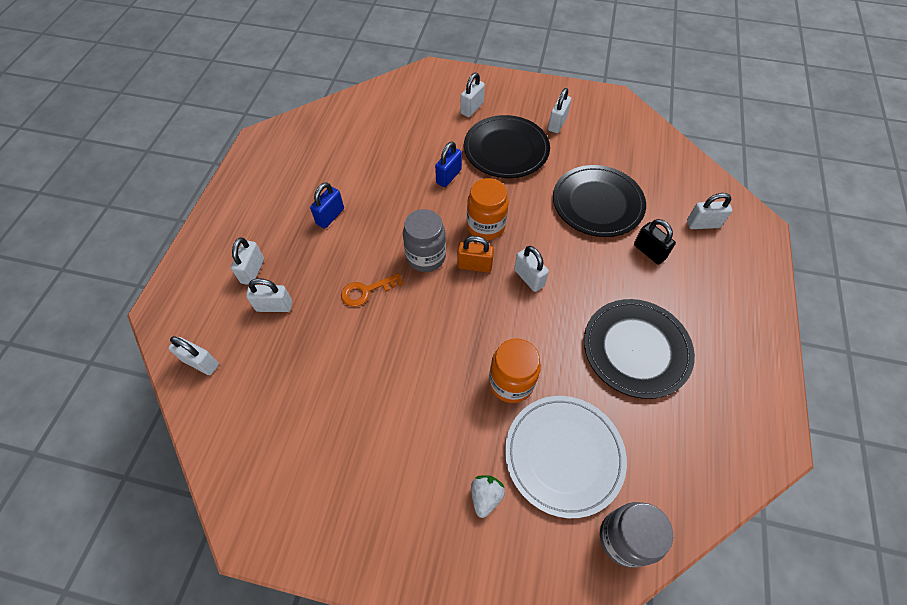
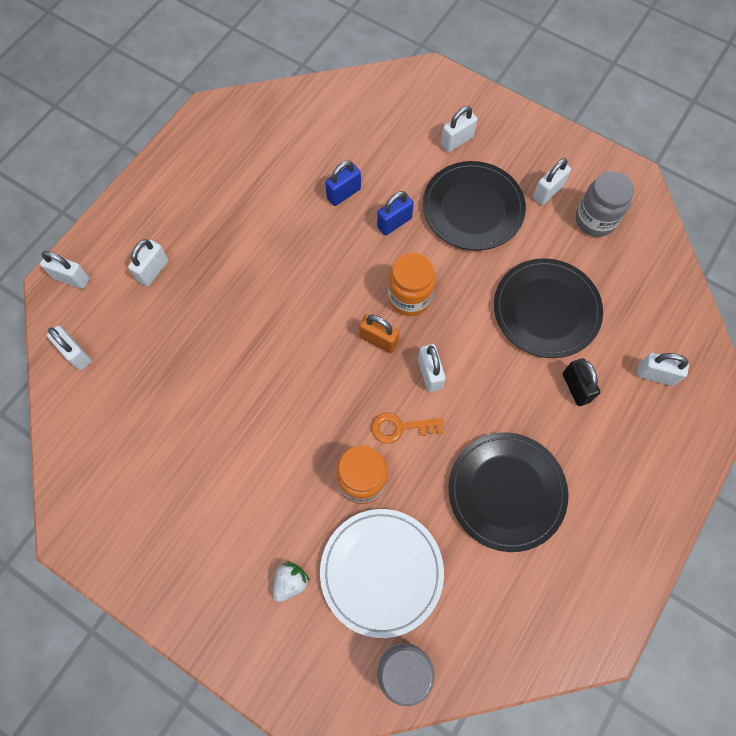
camera: 20 degrees right, 10 degrees up
white padlock [246,278,292,312] -> white padlock moved to [40,251,90,289]
blue padlock [310,182,344,229] -> blue padlock moved to [325,161,361,206]
orange key [341,273,404,307] -> orange key moved to [371,413,443,444]
grey jar [403,209,446,272] -> grey jar moved to [576,171,634,237]

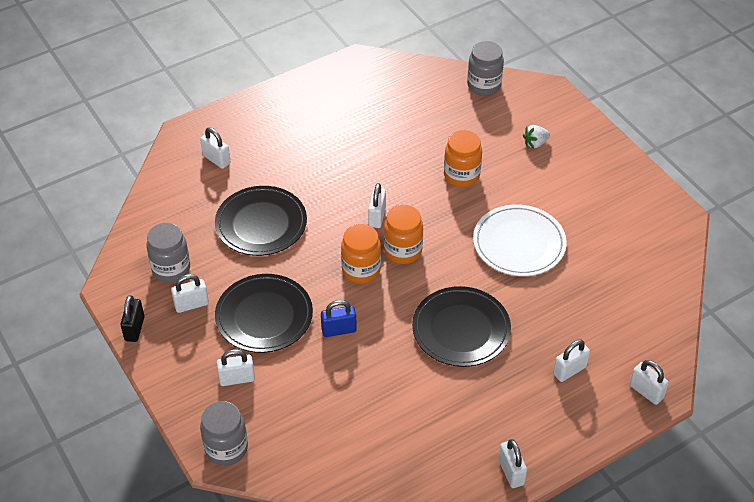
camera: 155 degrees left, 20 degrees down
white padlock [47,326,92,370] -> white padlock moved to [498,439,527,488]
white plate [320,509,444,638] -> white plate moved to [473,204,567,276]
blue padlock [325,161,361,206] -> none
orange padlock [359,314,399,353] -> orange jar [384,205,423,264]
orange key [371,413,443,444] -> none
black plate [448,433,568,552] -> black plate moved to [412,286,511,367]
black padlock [563,358,600,406] -> black padlock moved to [120,295,145,342]
none -> grey jar [200,401,248,466]

